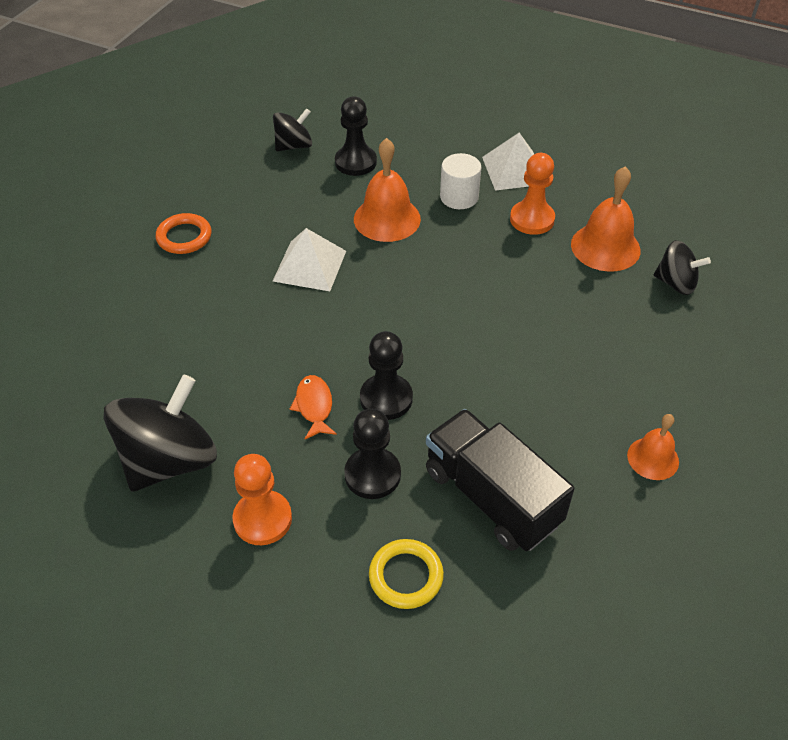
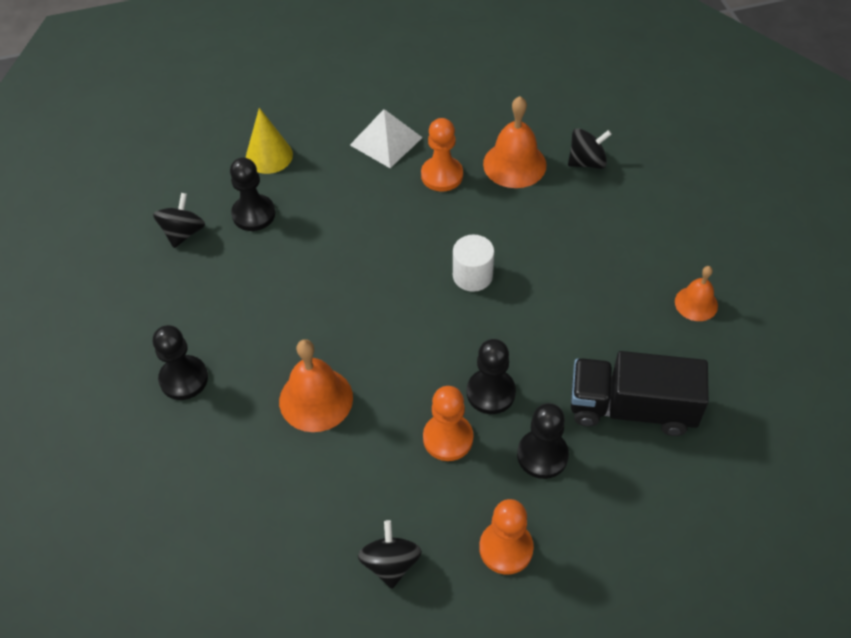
camera: 40 degrees left, 5 degrees up
black spinning top [103,375,217,491] -> black spinning top [358,520,422,589], size x0.56
orange ring [156,213,211,254] -> black pawn [153,325,208,400]
white pyramid [273,228,346,291] -> none
orange fish [290,375,337,439] -> orange pawn [423,386,473,461]
orange bell [354,138,421,242] -> orange bell moved to [279,339,353,432]
yellow ring [369,539,444,609] -> none
white cylinder [440,153,481,209] -> white cylinder moved to [453,235,494,292]
none -> yellow cone [246,108,293,174]

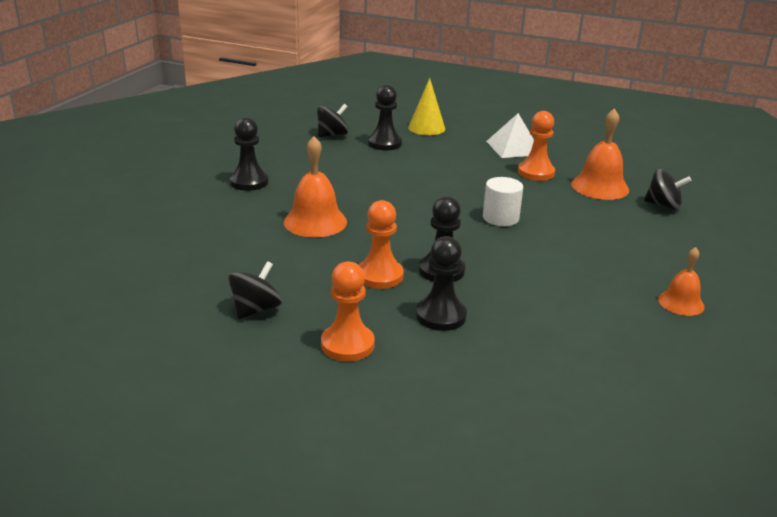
camera: 35 degrees right, 25 degrees down
black truck [571,351,709,436] -> none

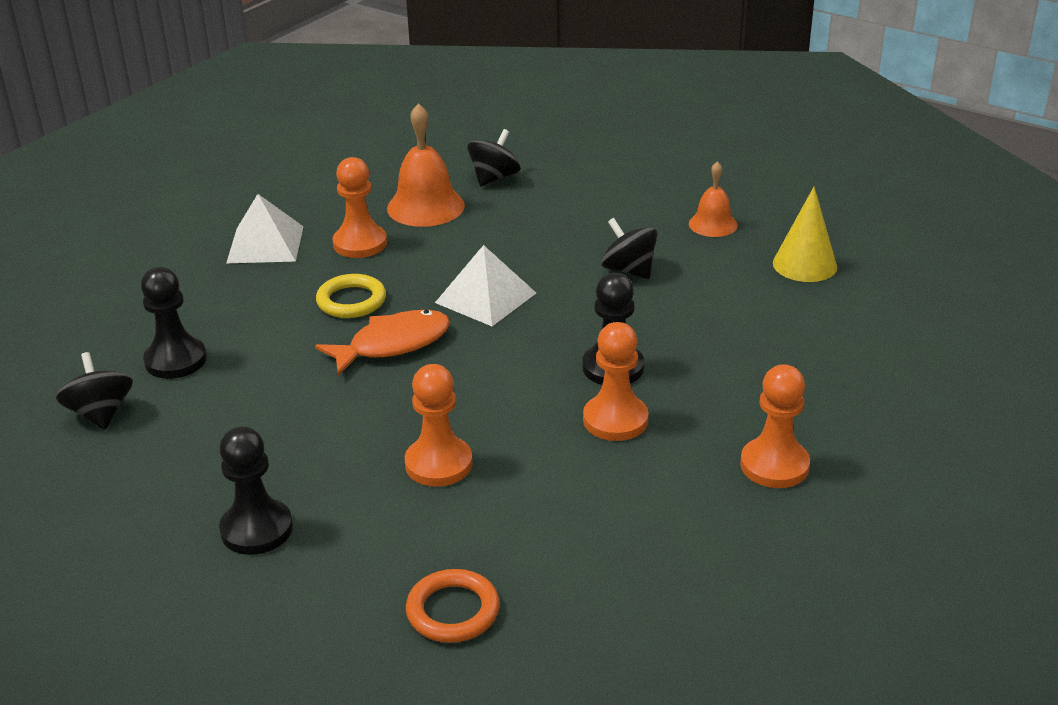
camera: 75 degrees left, 5 degrees up
black spinning top [228,261,282,319] -> black spinning top moved to [601,218,657,279]
orange bell [284,136,347,237] -> orange pawn [405,364,473,487]
yellow cone [408,78,445,135] -> yellow cone moved to [773,187,837,282]
black pawn [416,236,467,331] -> none
white cylinder [483,177,523,226] -> white pyramid [435,245,536,326]
none -> orange fish [315,310,450,376]
none -> yellow ring [316,274,386,318]
none -> orange ring [406,569,500,643]

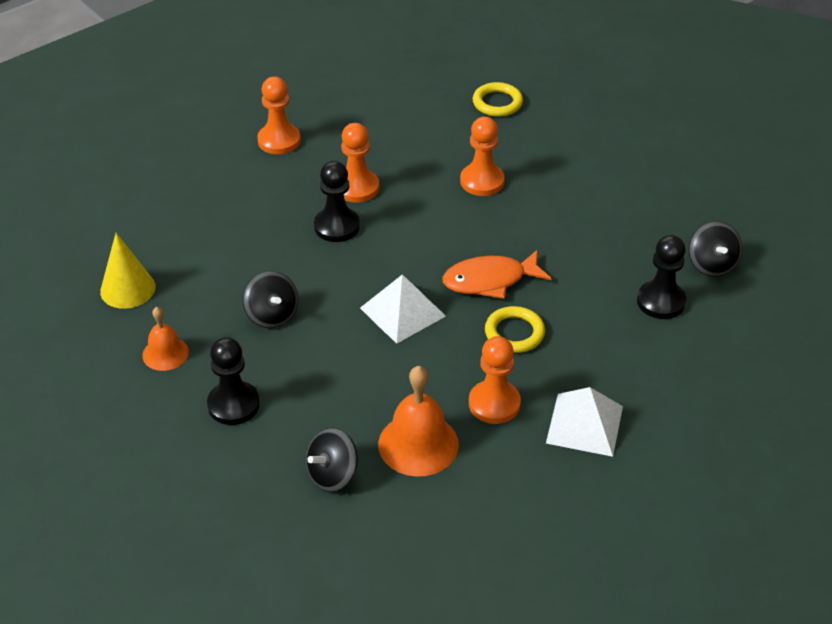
camera: 165 degrees left, 10 degrees up
black pawn [219,426,293,555] -> black pawn moved to [207,337,260,425]
orange ring [406,569,500,643] -> yellow ring [473,82,523,117]

